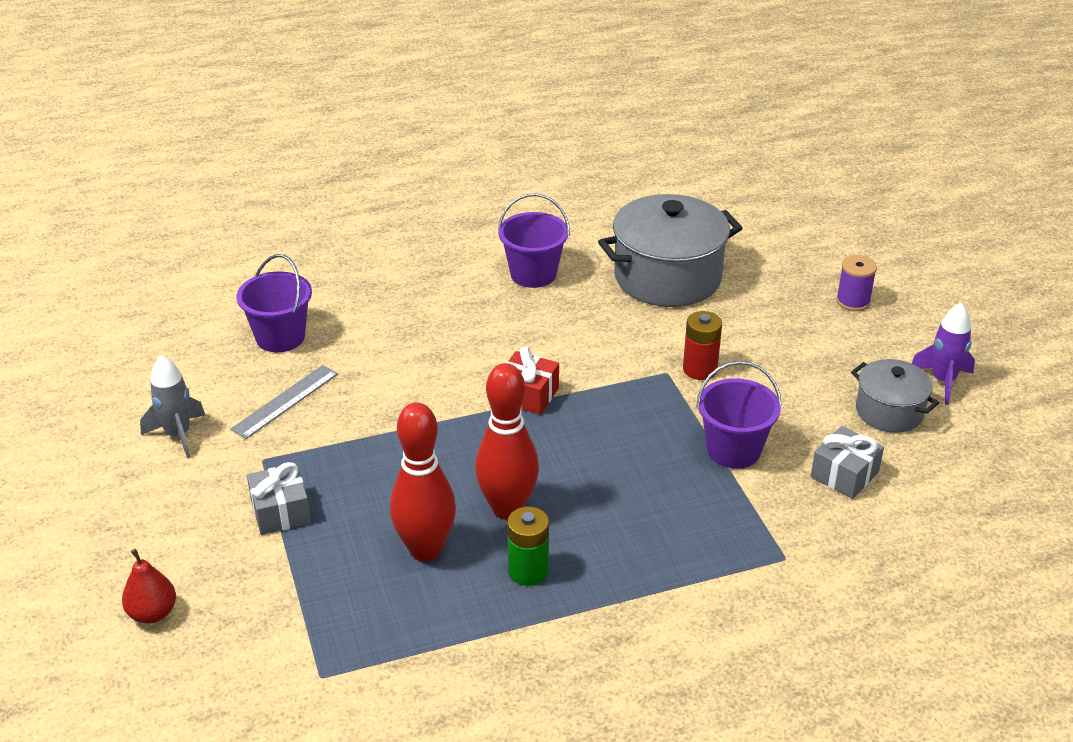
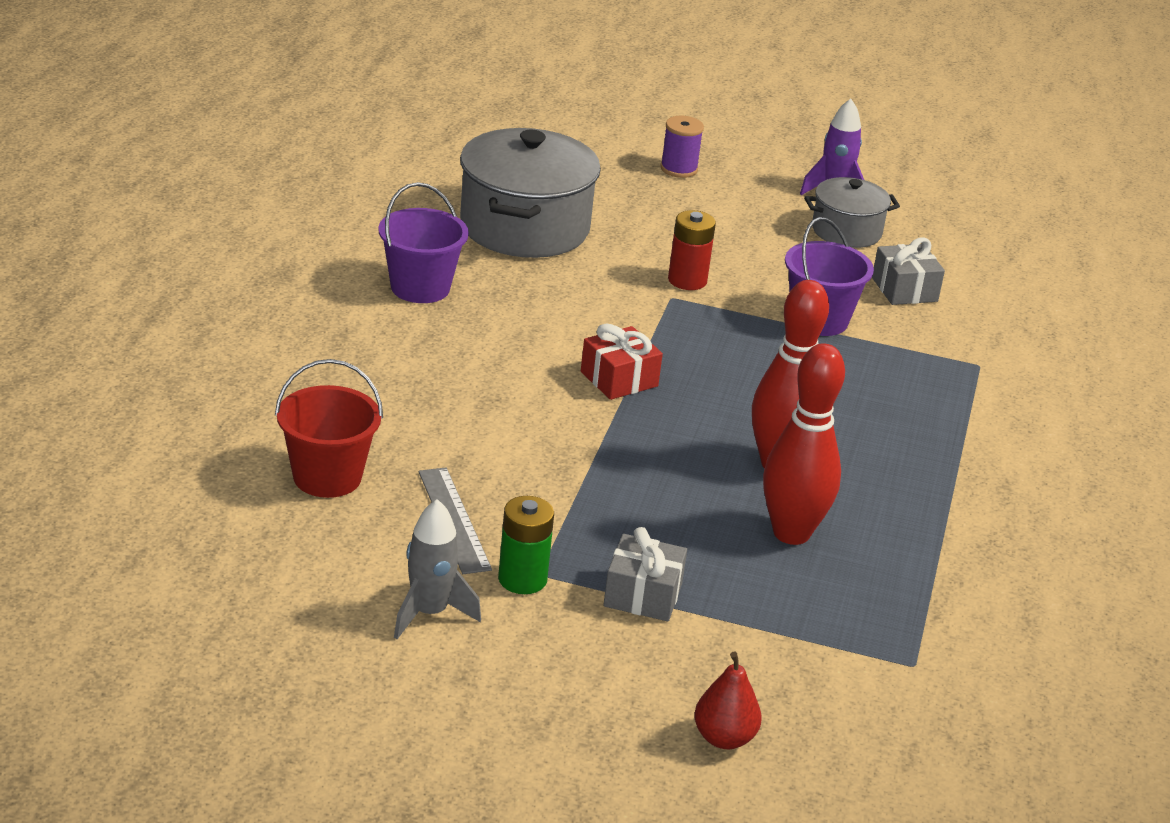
camera: 60 degrees left, 5 degrees down
purple bucket [236,254,312,352] -> red bucket [275,359,383,498]
green battery [507,507,549,586] -> green battery moved to [498,496,554,594]

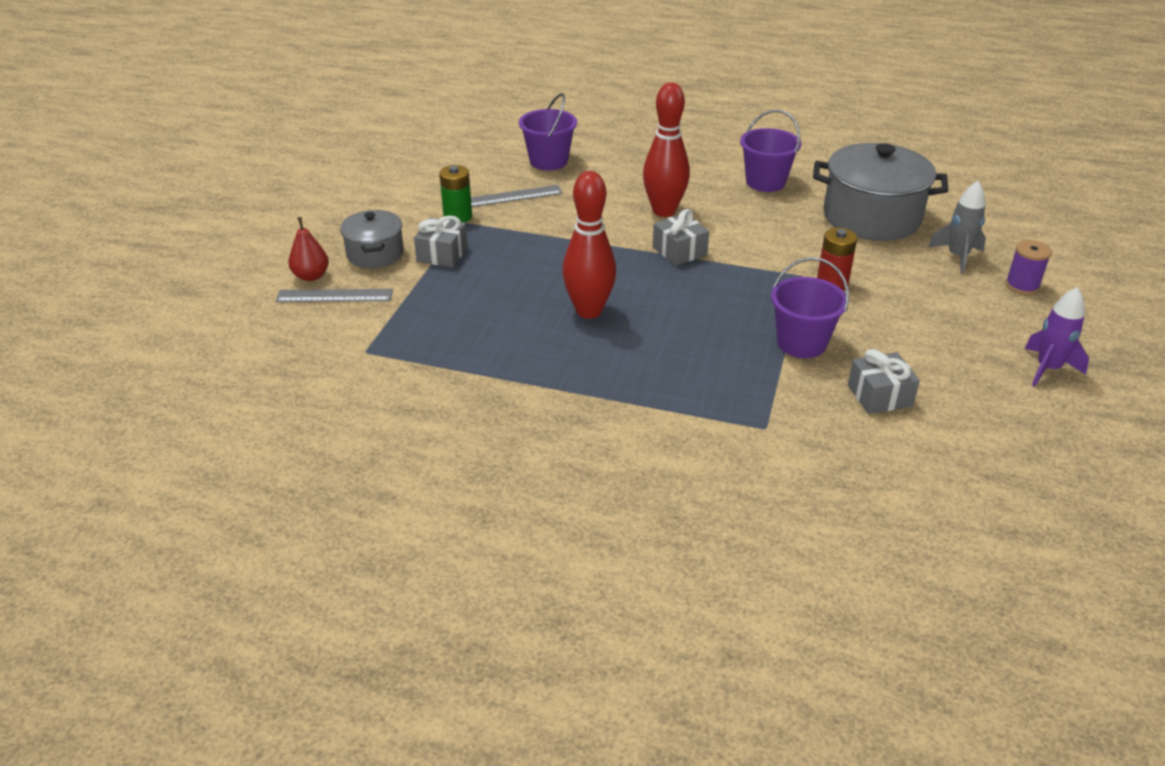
camera: 95 degrees right, 5 degrees up
red bucket [275,359,383,498] -> purple bucket [519,93,577,170]
grey rocket [394,499,481,639] -> grey rocket moved to [928,181,986,274]
red gift [581,324,663,400] -> grey gift [653,209,709,266]
red bowling pin [763,343,845,545] -> red bowling pin moved to [643,82,690,217]
grey pot [804,177,900,248] -> grey pot moved to [340,210,404,268]
none -> grey ruler [276,289,393,302]

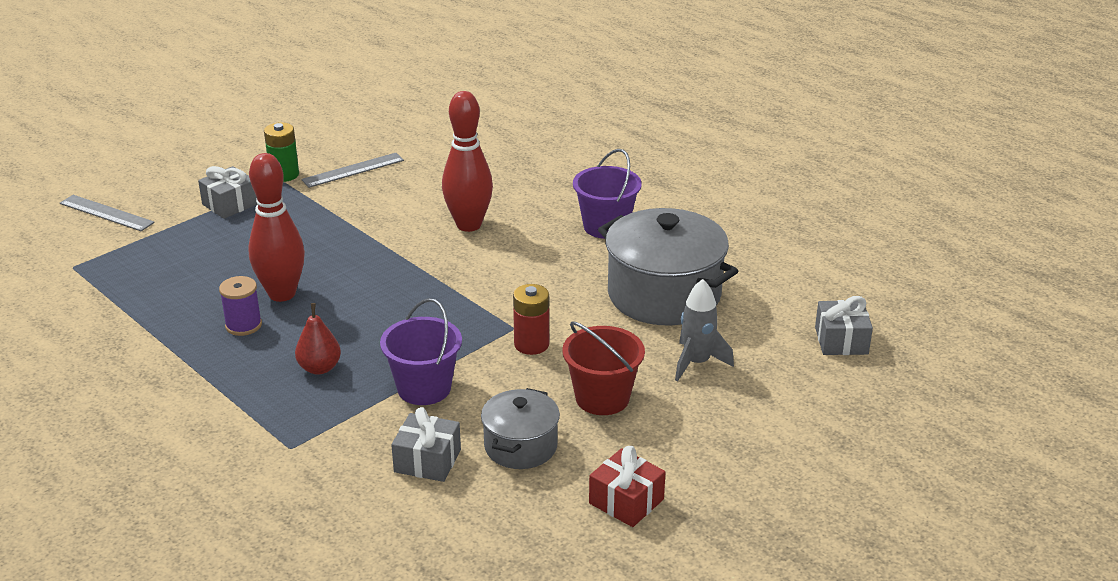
camera: 30 degrees right, 5 degrees down
red pear [288,217,329,281] -> red pear moved to [295,303,341,375]
grey pot [340,210,404,268] -> grey pot moved to [481,388,560,469]
grey ruler [471,185,563,207] -> grey ruler turned 45 degrees counterclockwise [301,153,404,188]
purple bucket [519,93,577,170] -> none
grey gift [653,209,709,266] -> grey gift moved to [815,296,873,355]
purple spool [1005,240,1052,295] -> purple spool moved to [219,276,262,336]
purple rocket [1024,287,1089,387] -> red gift [589,446,666,527]
none -> red bucket [562,321,645,415]

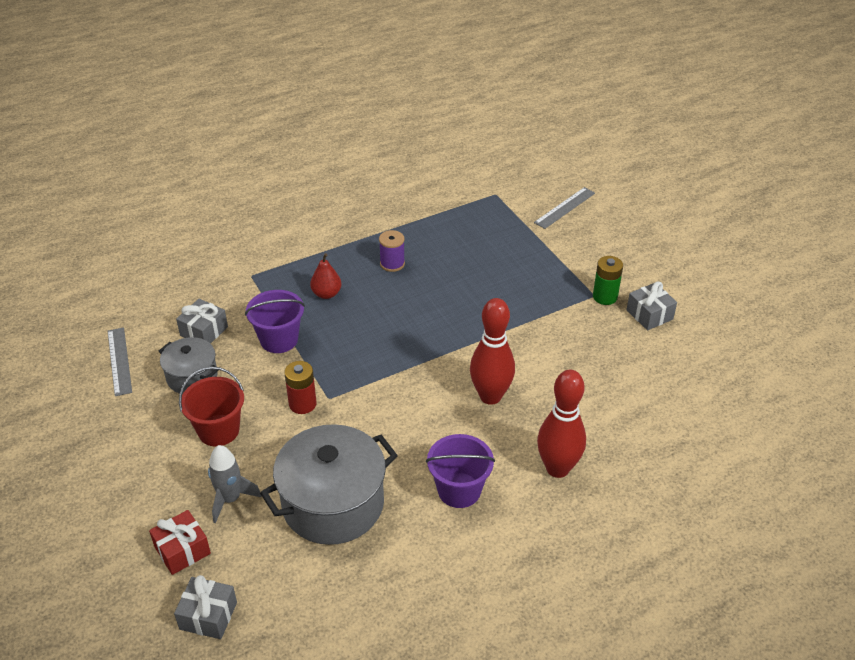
camera: 105 degrees right, 10 degrees up
grey gift [198,166,258,219] -> grey gift moved to [626,281,677,330]
red bowling pin [248,153,305,302] -> red bowling pin moved to [537,370,586,478]
grey ruler [301,153,404,188] -> grey ruler moved to [108,327,132,396]
red gift [589,446,666,527] -> red gift moved to [149,510,211,575]

